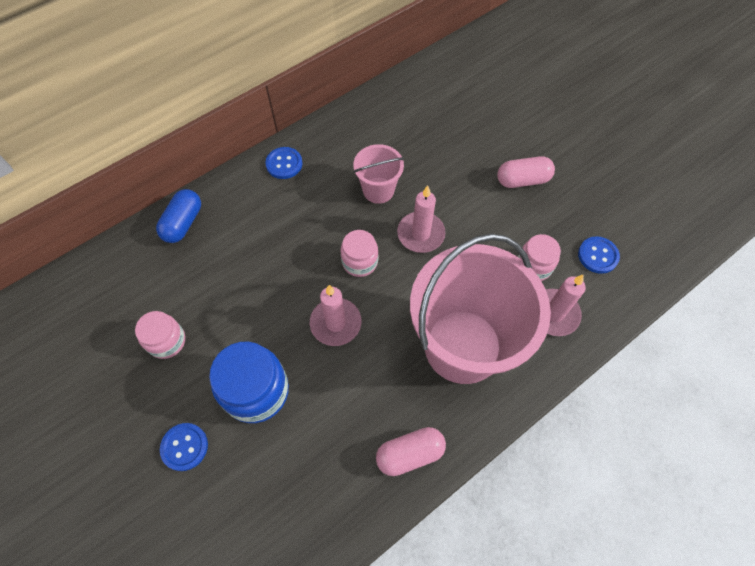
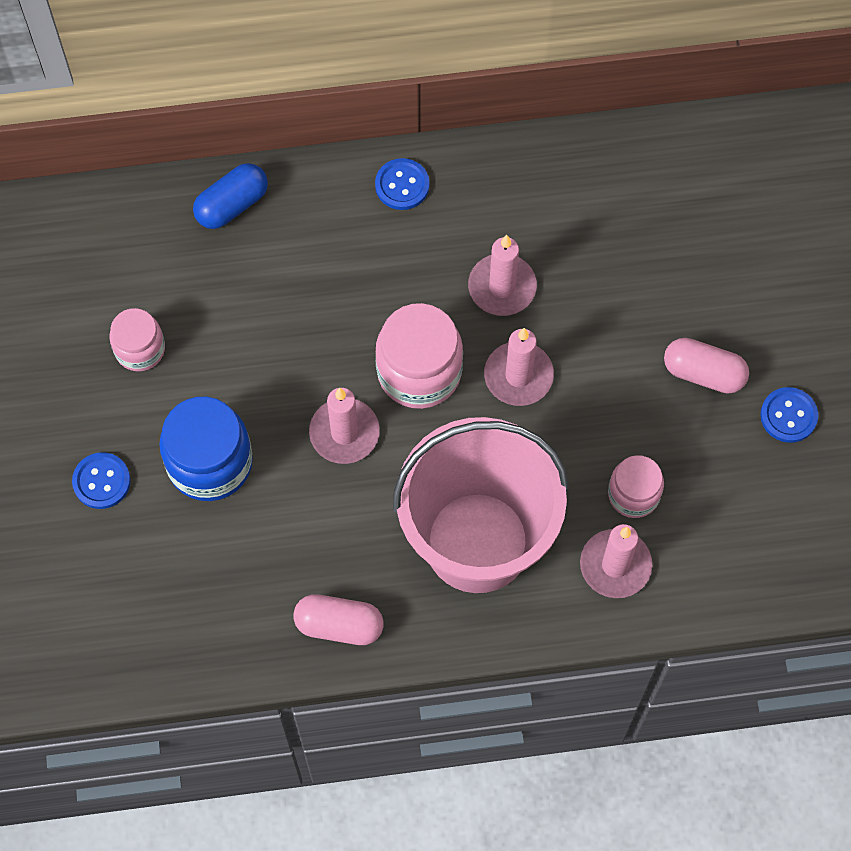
camera: 30 degrees right, 5 degrees up
pink jar [341,230,378,277] -> pink jar [375,303,463,409], size x1.65
pink bucket [353,144,404,204] -> pink candle [468,235,537,316]
blue button [578,236,620,274] -> blue button moved to [760,387,818,443]

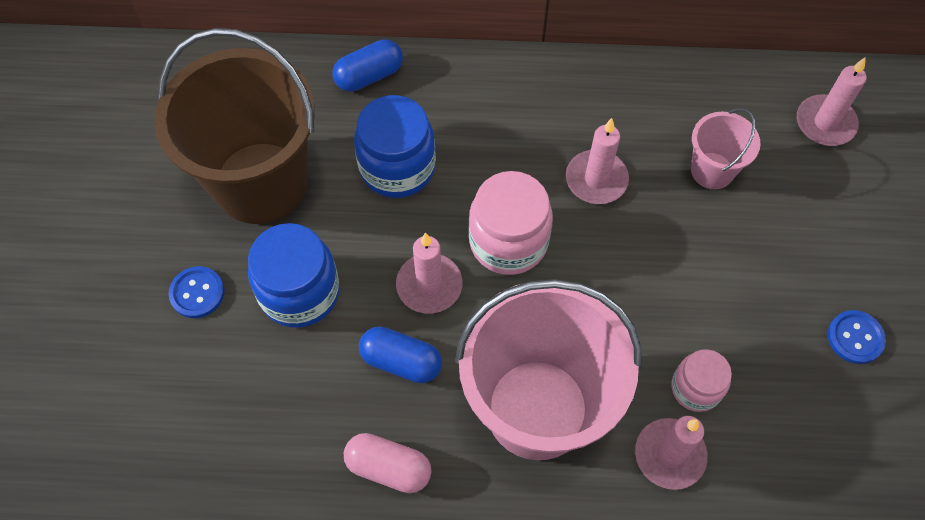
camera: 10 degrees right, 5 degrees down
pink jar [109,308,165,371] -> brown bucket [154,28,315,224]
blue button [375,158,429,210] -> none
pink candle [484,328,554,406] -> pink candle moved to [797,57,867,146]
pink capsule [664,338,749,394] -> none
none -> blue jar [354,95,436,198]
none -> blue capsule [359,326,442,383]
none -> pink bucket [691,108,760,189]

